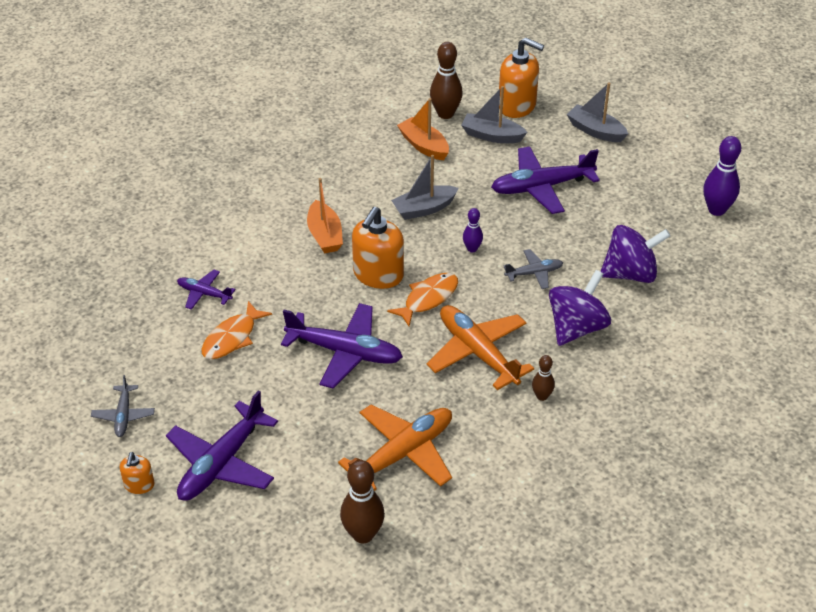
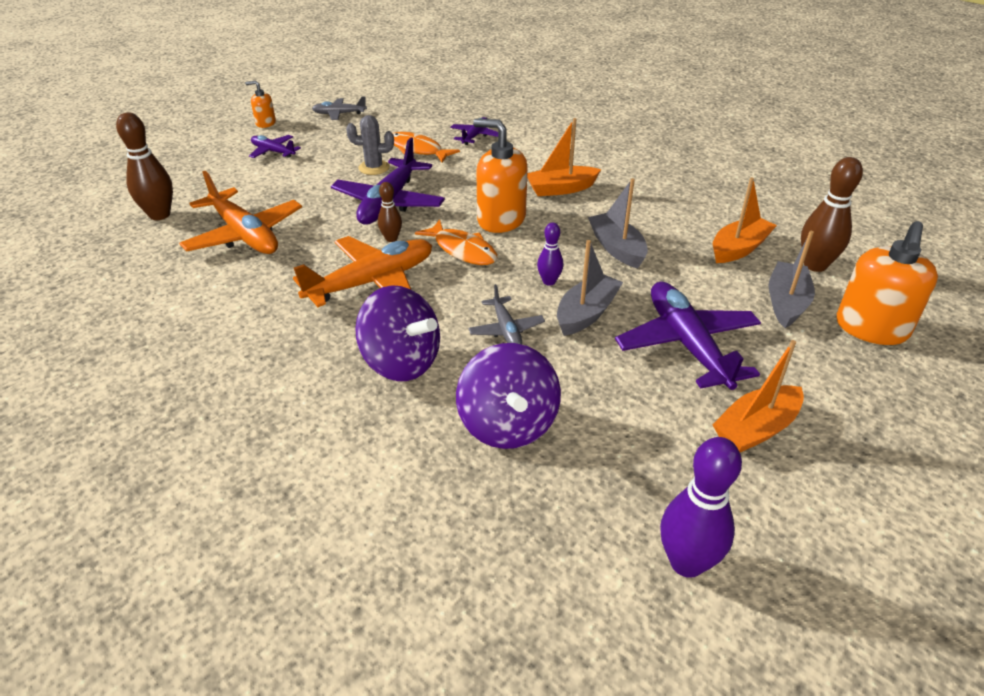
camera: 90 degrees right, 5 degrees down
purple plane [166,390,278,501] -> purple plane [249,135,301,158], size x0.52
brown bowling pin [532,355,555,401] -> brown bowling pin moved to [378,182,402,242]
grey boat [567,82,628,142] -> grey boat moved to [557,240,623,336]
none -> grey cactus [346,115,394,175]
none -> orange boat [712,340,804,453]

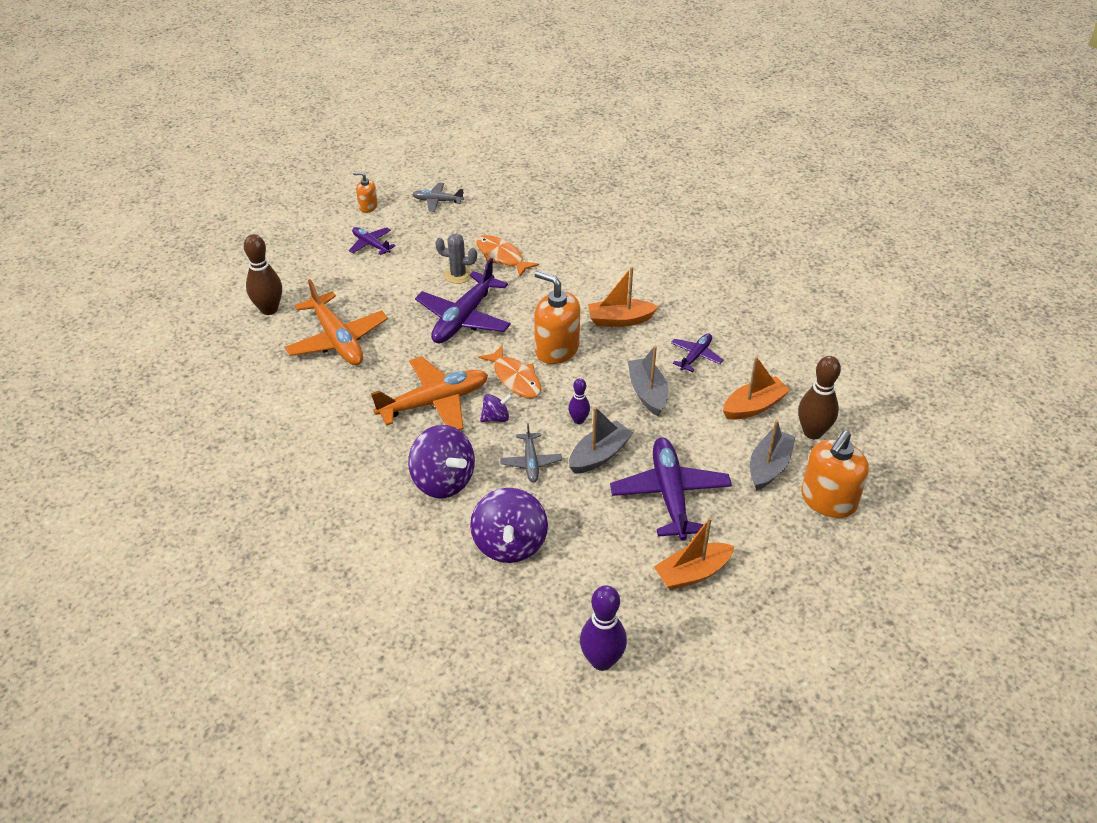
camera: 10 degrees right, 5 degrees up
brown bowling pin [378,182,402,242] -> none
purple plane [450,117,498,145] -> purple plane moved to [671,333,723,372]
none -> purple spinning top [480,394,512,422]

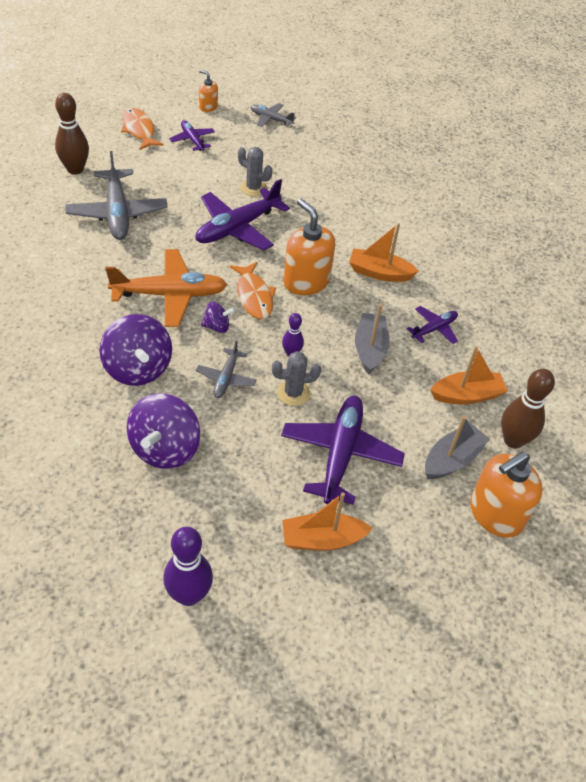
camera: 15 degrees right, 5 degrees up
orange plane [285,279,388,365] -> grey plane [65,151,168,240]
orange fish [476,235,539,276] -> orange fish moved to [121,108,164,150]
grey boat [569,407,633,474] -> grey cactus [272,351,321,406]

